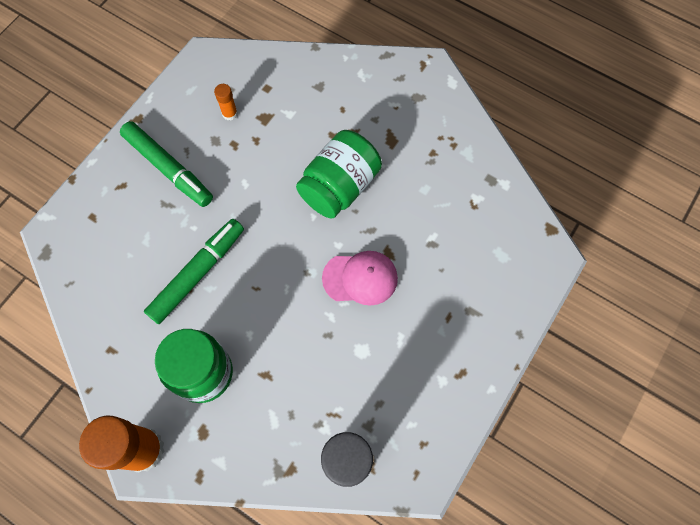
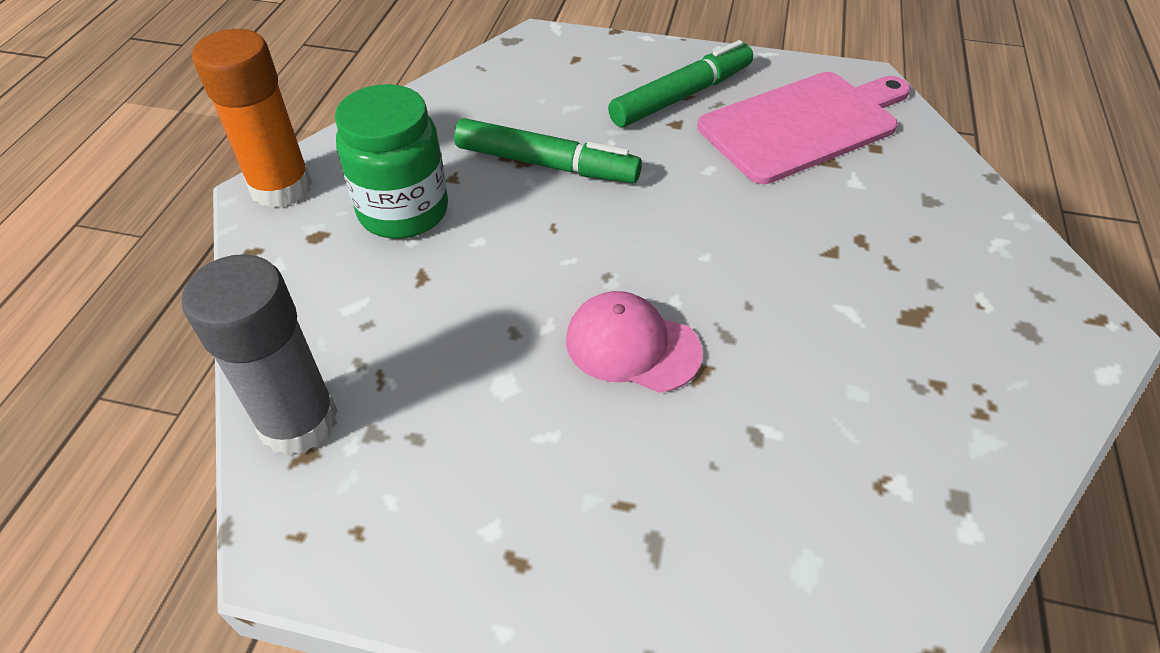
camera: 70 degrees right, 20 degrees down
green marker [120,121,213,207] -> green marker turned 150 degrees counterclockwise [608,40,753,127]
orange glue stick [214,84,238,120] -> pink cutting board [697,72,911,184]
green jar [296,130,382,219] -> none
pink cap [322,251,398,306] -> pink cap turned 135 degrees clockwise [566,291,703,393]

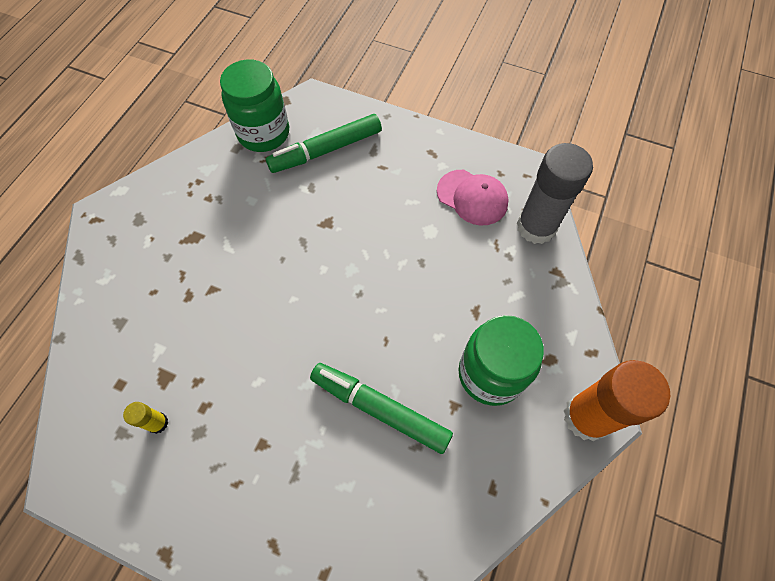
camera: 170 degrees left, 15 degrees up
pink cap [566,291,703,393] -> pink cap moved to [437,170,509,226]
green marker [608,40,753,127] -> green marker moved to [266,114,382,173]
pink cutting board [697,72,911,184] -> yellow glue stick [123,402,168,434]
none -> green jar [220,60,289,152]

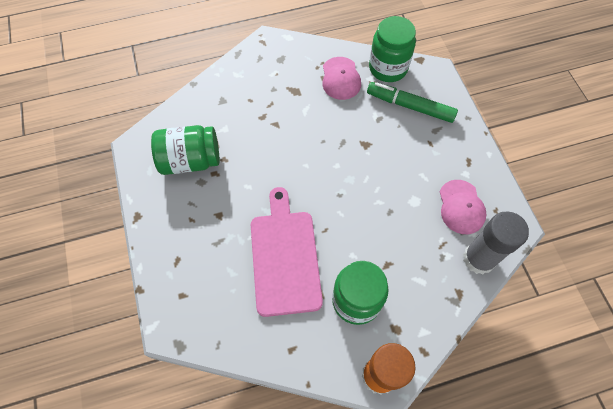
camera: 50 degrees right, 0 degrees up
yellow glue stick [123,402,168,434] -> green jar [151,125,219,175]
green marker [310,363,453,454] -> pink cutting board [251,187,323,317]
none -> pink cap [322,57,361,100]

